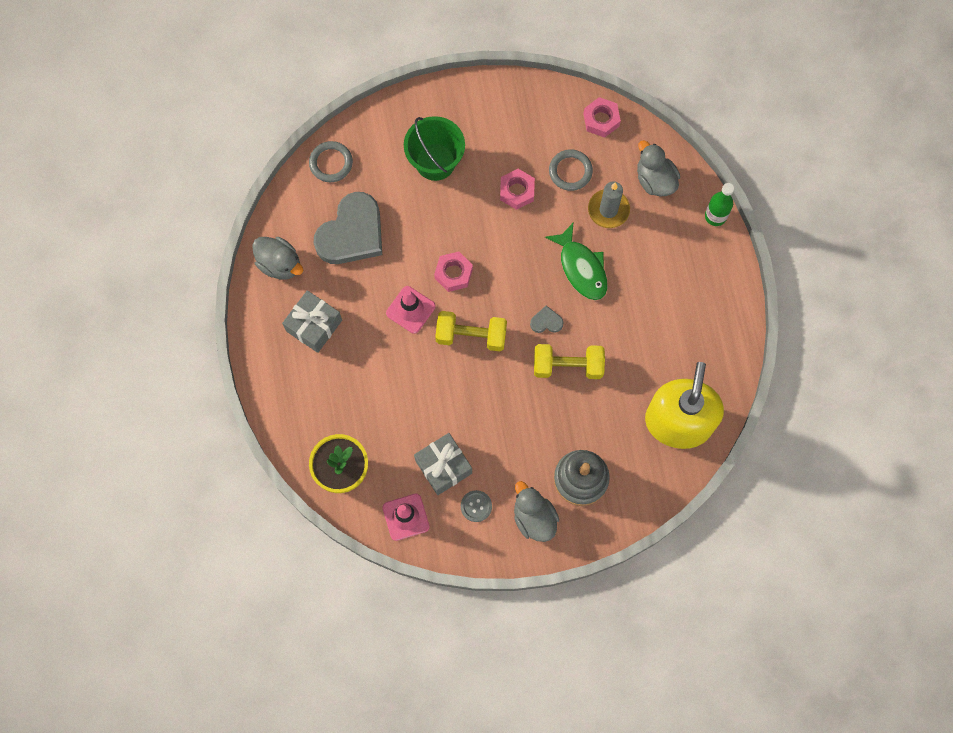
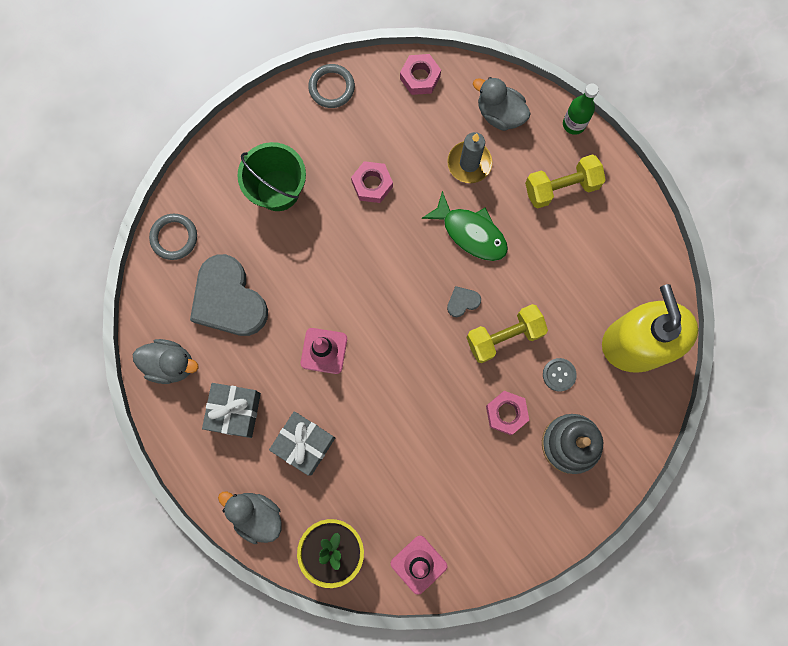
camera: 25 degrees left, 5 degrees up
grey heart [314,192,382,264] -> grey heart turned 135 degrees clockwise [190,254,268,336]
grey gift [414,433,472,495] -> grey gift moved to [269,411,335,476]
pink nut [434,252,473,292] -> pink nut moved to [486,391,529,435]
yellow dumbbell [435,311,507,351] -> yellow dumbbell moved to [525,154,606,208]
grey button [461,490,492,522] -> grey button moved to [543,358,577,392]
grey duck [514,481,559,542] -> grey duck moved to [218,492,282,544]
grey ring [549,149,593,191] -> grey ring moved to [308,64,355,108]

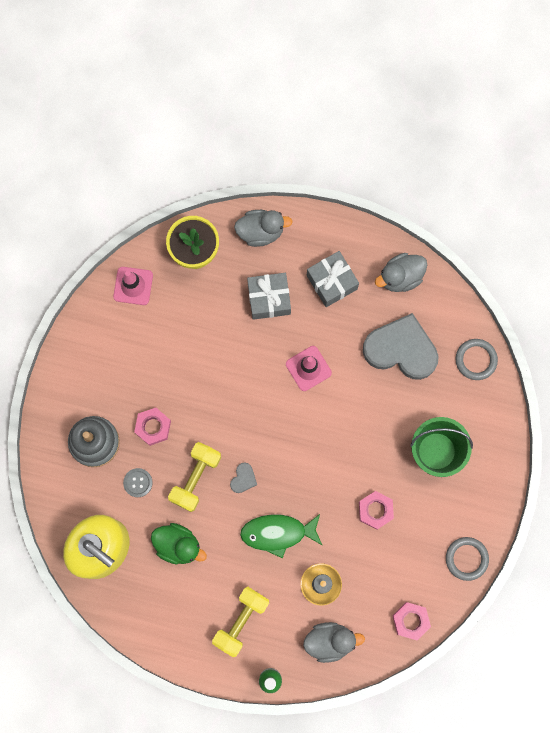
camera: 140 degrees right, 0 degrees up
none -> green duck [151,523,207,564]

